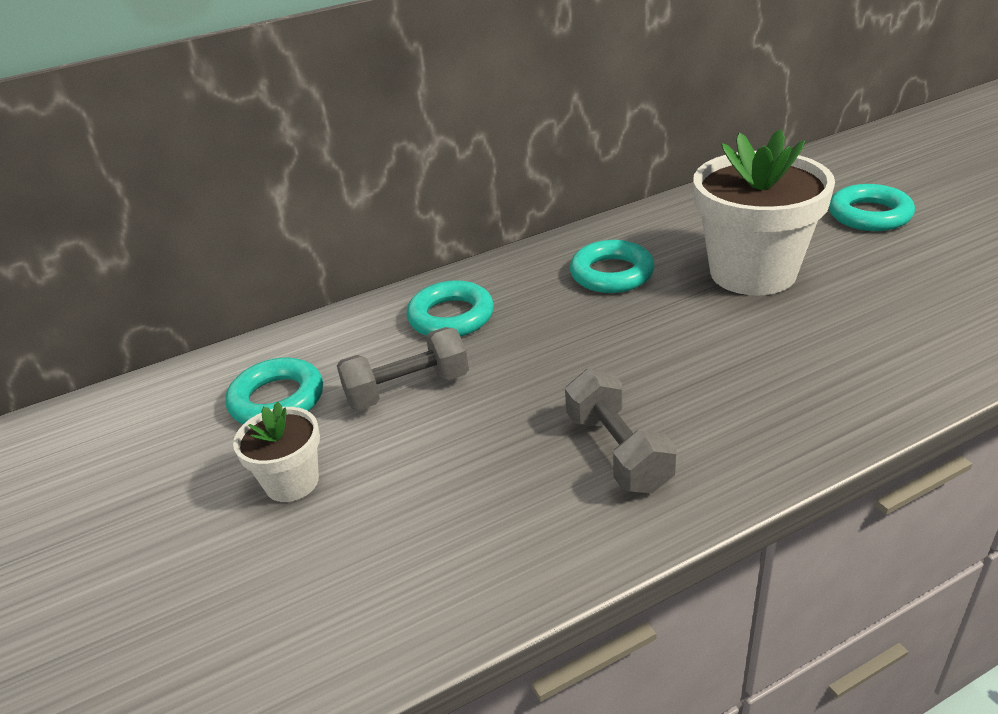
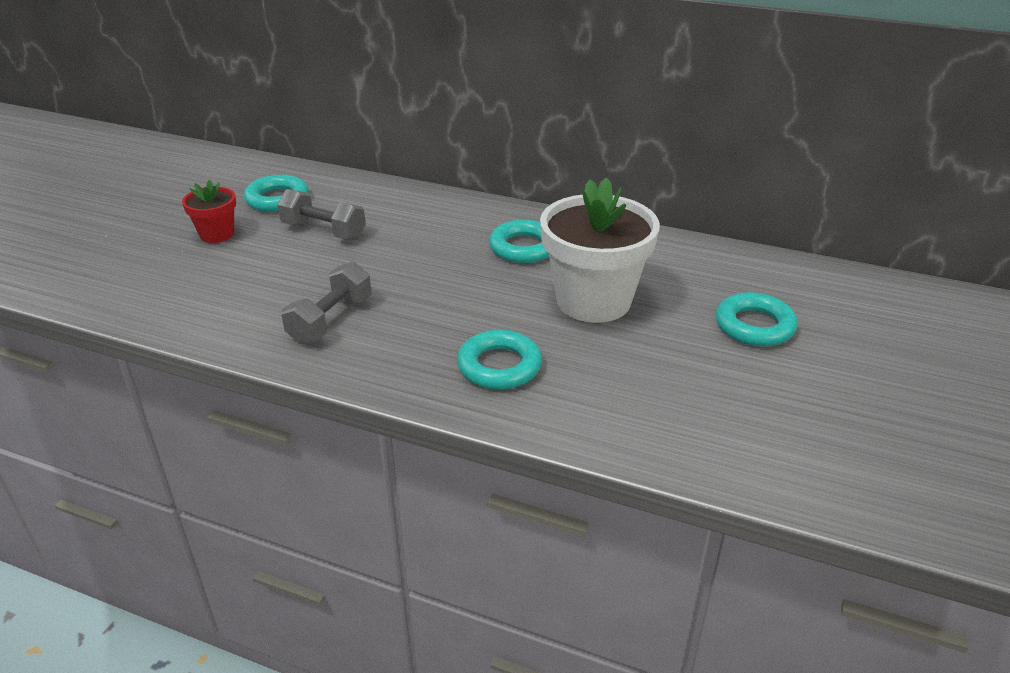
camera: 45 degrees right, 0 degrees up
white flower pot [233,402,320,502] -> red flower pot [182,179,236,243]
turquoise ring [406,280,494,337] -> turquoise ring moved to [457,330,542,390]

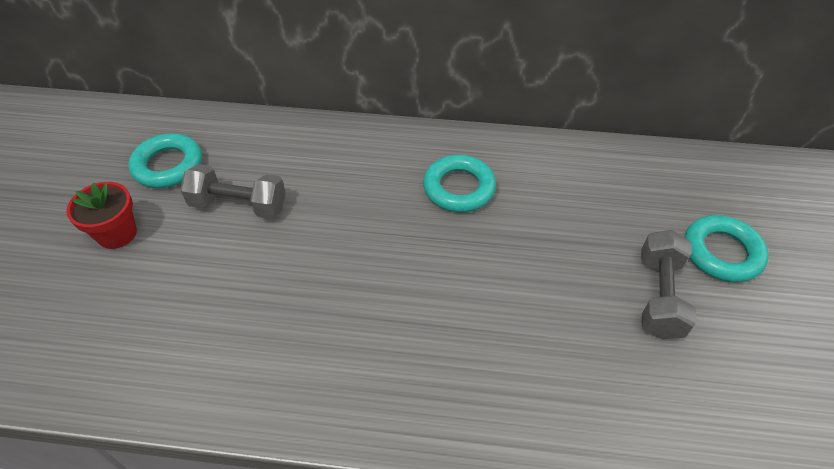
camera: 15 degrees left, 15 degrees up
grey dumbbell [281,262,371,344] -> grey dumbbell moved to [641,230,697,339]
turquoise ring [457,330,542,390] -> none
white flower pot [540,177,660,323] -> none

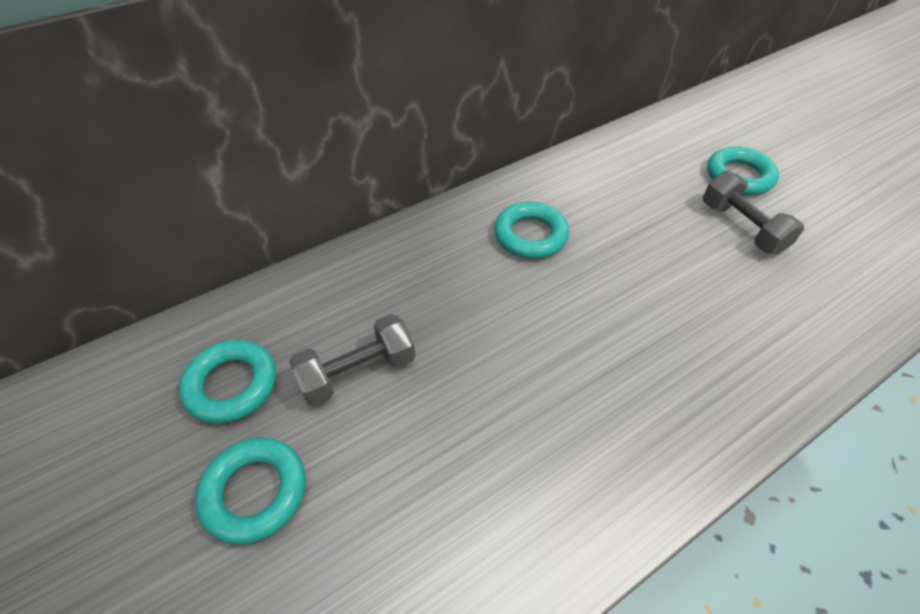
camera: 40 degrees left, 0 degrees up
red flower pot [66,182,137,249] -> turquoise ring [195,437,306,545]

